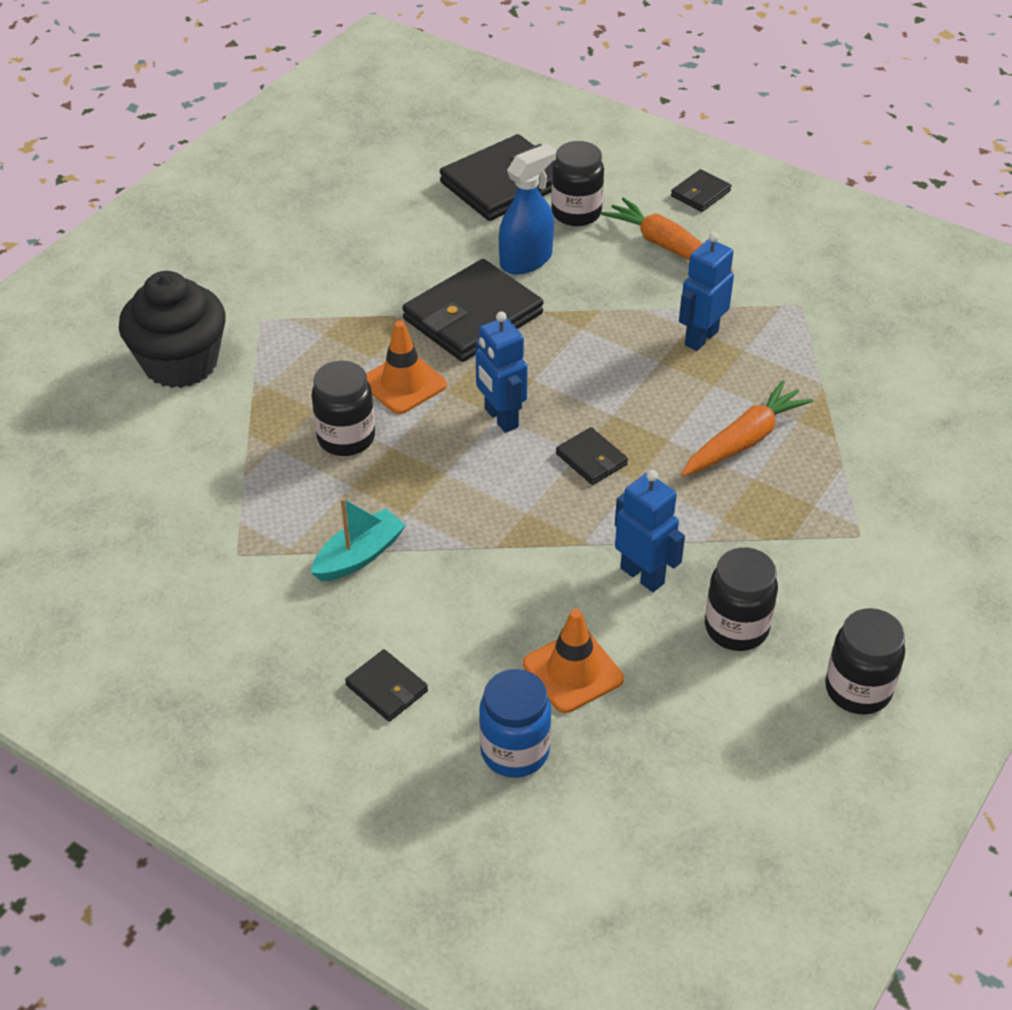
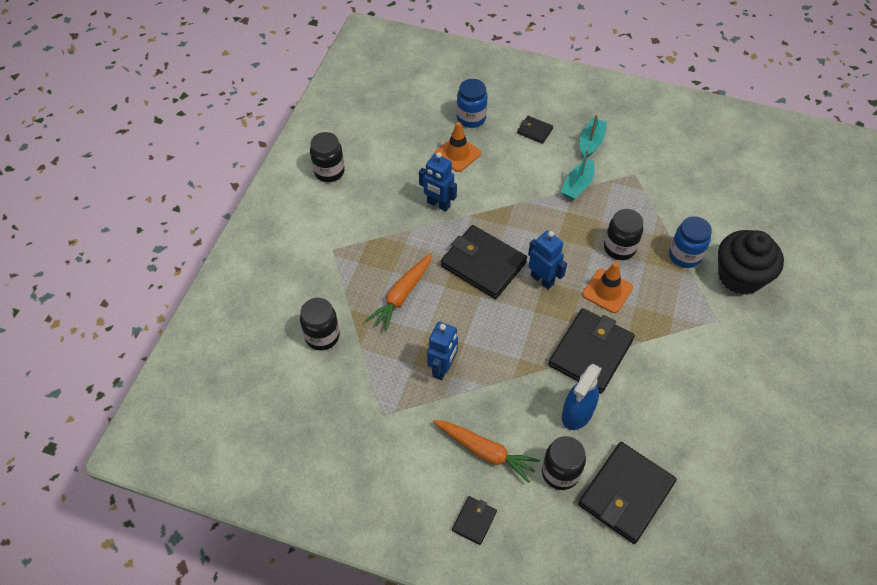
camera: 165 degrees right, 10 degrees up
black wallet [556,427,628,485] -> black wallet [441,225,527,299], size x2.10
black jar [705,547,778,651] -> black jar moved to [300,298,340,350]
none -> turquoise boat [580,115,607,158]
none -> blue jar [669,216,712,268]

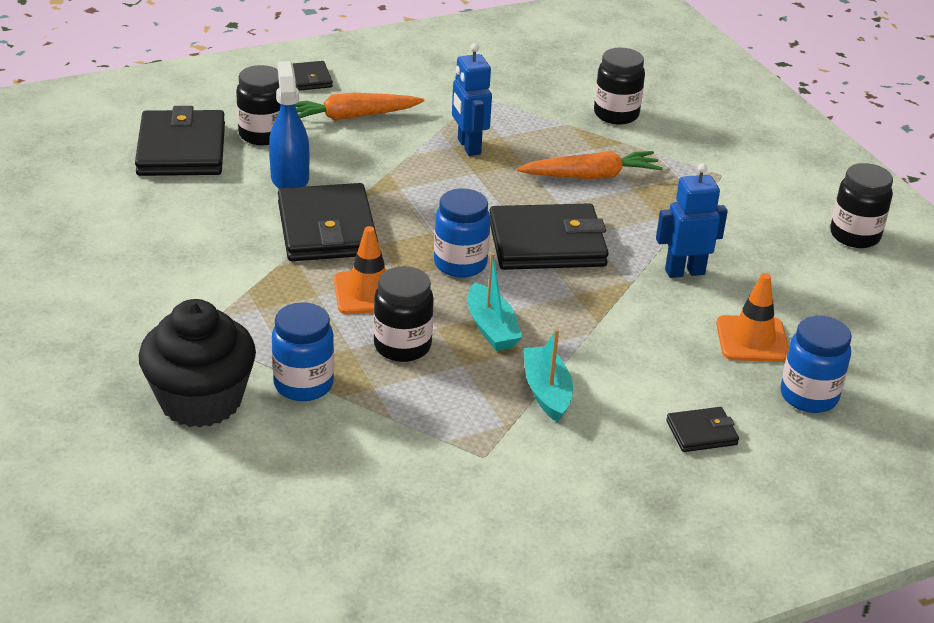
camera: 135 degrees right, 20 degrees down
orange carrot [366,253,432,331] -> orange carrot turned 90 degrees clockwise [517,151,663,179]
blue robot [528,230,567,289] -> blue jar [434,188,491,278]
turquoise boat [580,115,607,158] -> turquoise boat moved to [468,253,522,351]

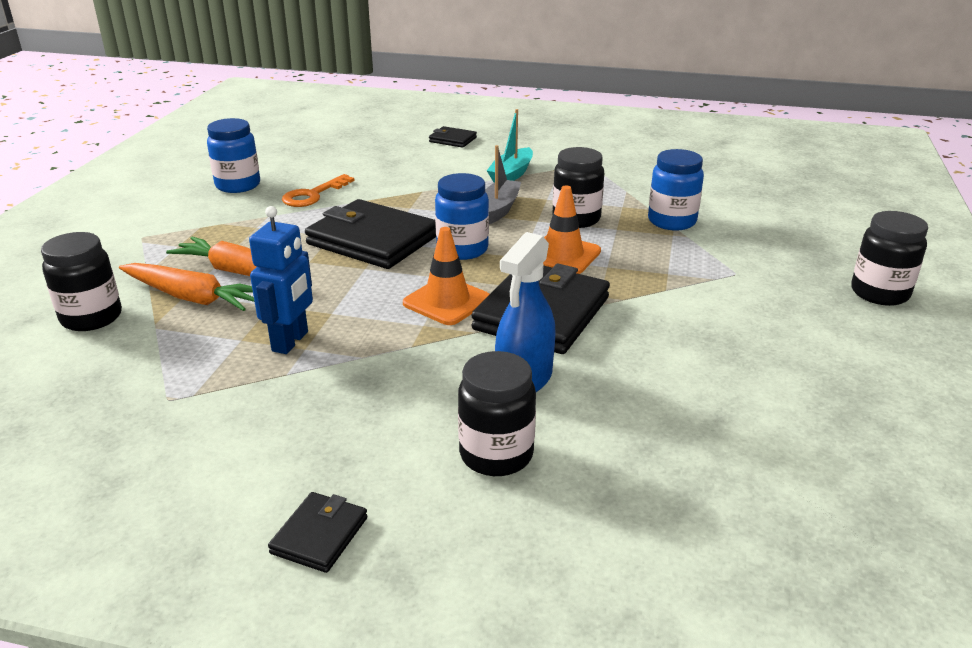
camera: 140 degrees left, 5 degrees down
black wallet [135,106,225,176] -> none
black cupcake [138,299,256,428] -> none
orange carrot [295,93,425,120] -> orange carrot moved to [119,263,254,311]
turquoise boat [468,253,522,351] -> grey boat [485,145,521,224]
blue robot [656,163,728,278] -> orange key [282,174,354,207]
orange traffic cone [716,273,789,362] -> orange traffic cone moved to [403,227,490,325]
blue jar [781,316,851,413] -> blue jar moved to [207,118,260,193]
black jar [830,163,893,248] -> black jar moved to [851,211,928,306]

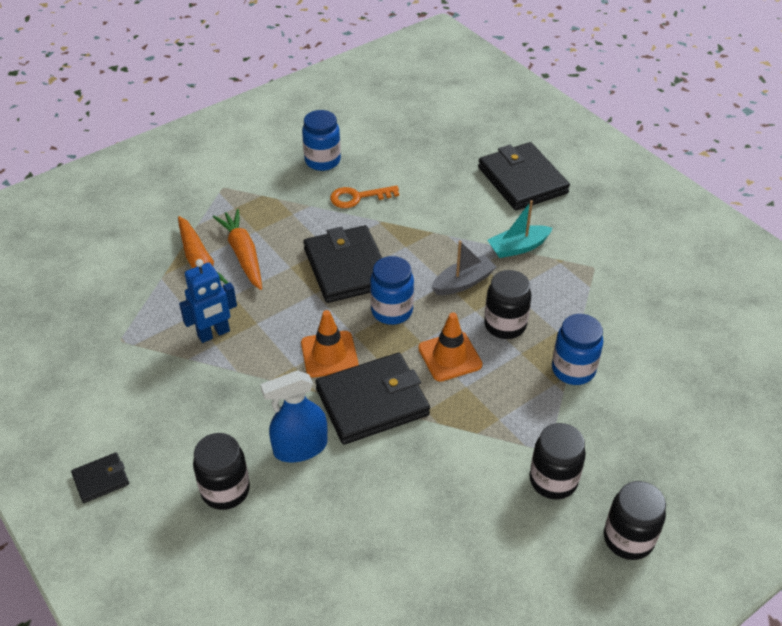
camera: 40 degrees right, 15 degrees up
black jar [41,232,122,331] -> black jar moved to [529,423,586,499]
black wallet [429,126,477,148] -> black wallet [478,142,570,210], size x2.10

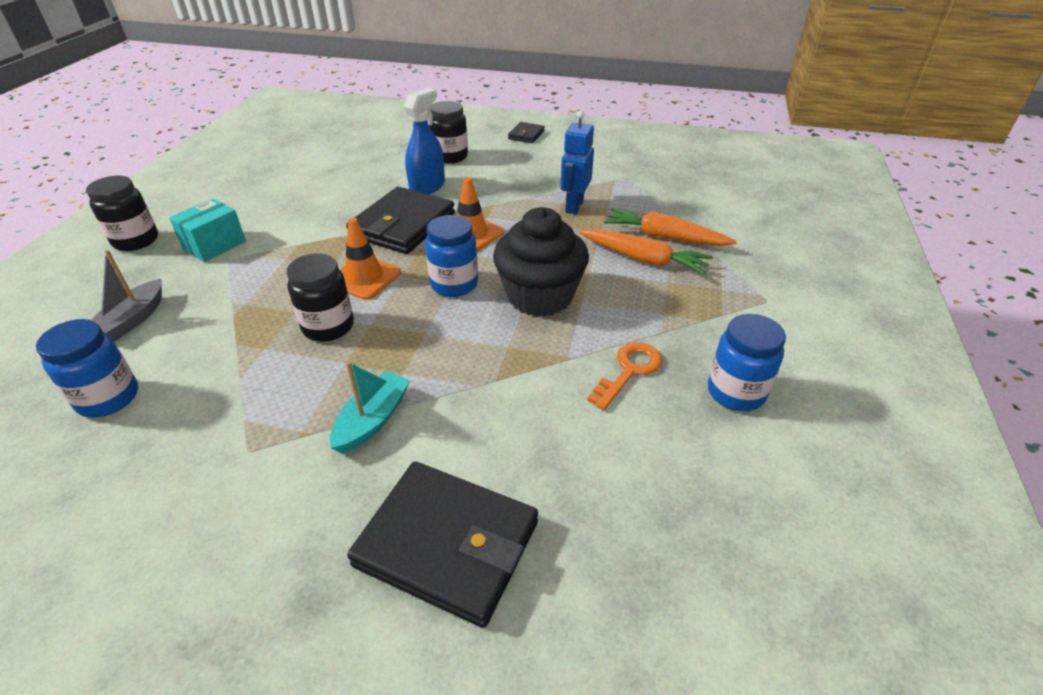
camera: 140 degrees right, 5 degrees down
black wallet [303,225,382,303] -> black cupcake [493,207,589,317]
grey boat [432,240,496,295] -> grey boat moved to [92,250,162,341]
black jar [529,423,586,499] -> turquoise box [169,198,246,262]
blue jar [552,314,603,385] -> blue jar moved to [36,319,138,417]

